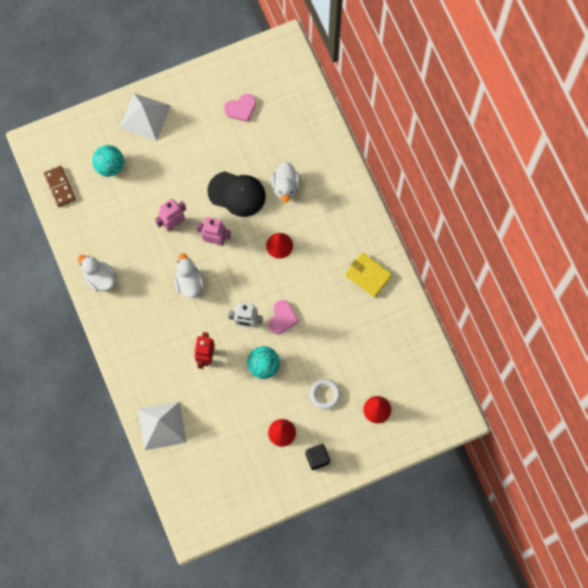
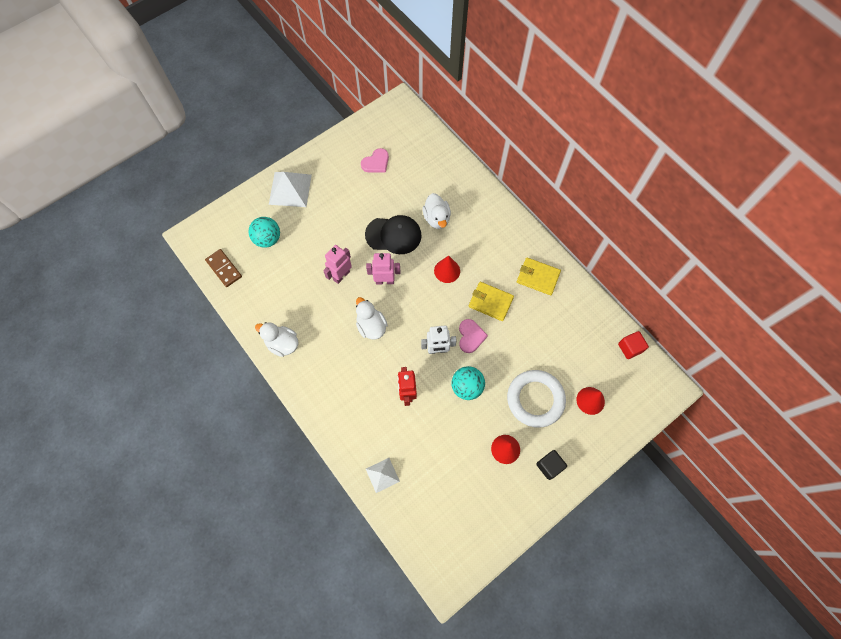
camera: 15 degrees left, 5 degrees down
white pyramid [138,402,186,450] -> white pyramid [366,458,400,493], size x0.58
white ring [310,379,341,410] -> white ring [507,370,566,428], size x1.83
none -> yellow wallet [469,282,514,321]
none -> red cube [618,331,649,359]

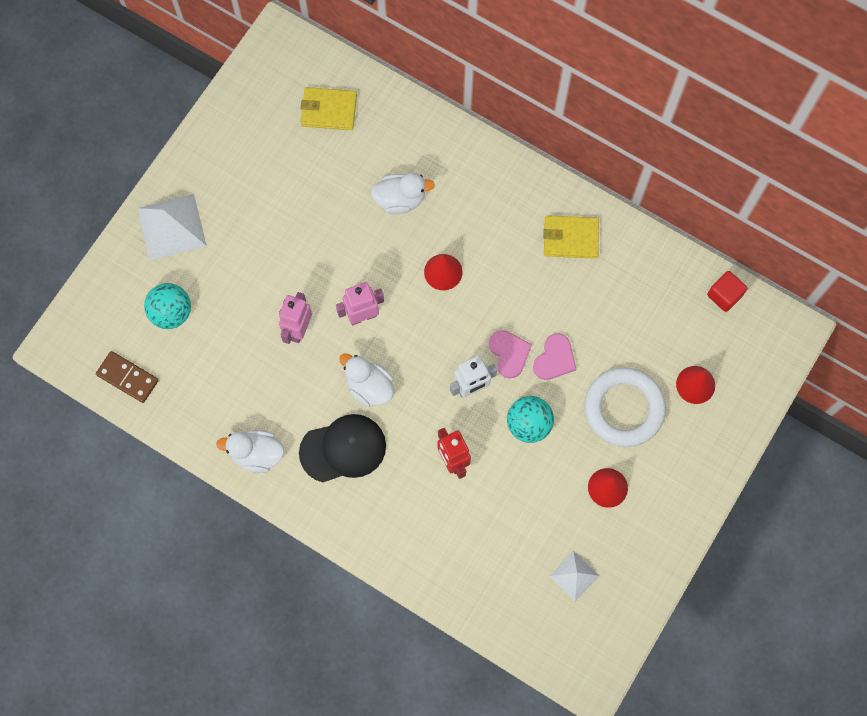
camera: 20 degrees left, 5 degrees up
pink heart [361,148,389,173] -> pink heart moved to [533,333,576,380]
black cap [365,215,422,254] -> black cap moved to [299,414,386,482]
white pyramid [366,458,400,493] -> white pyramid moved to [549,551,599,601]
white duck [422,193,451,229] -> white duck turned 60 degrees counterclockwise [371,172,435,214]
yellow wallet [469,282,514,321] -> yellow wallet moved to [300,87,357,130]
black cube [536,450,567,480] -> none

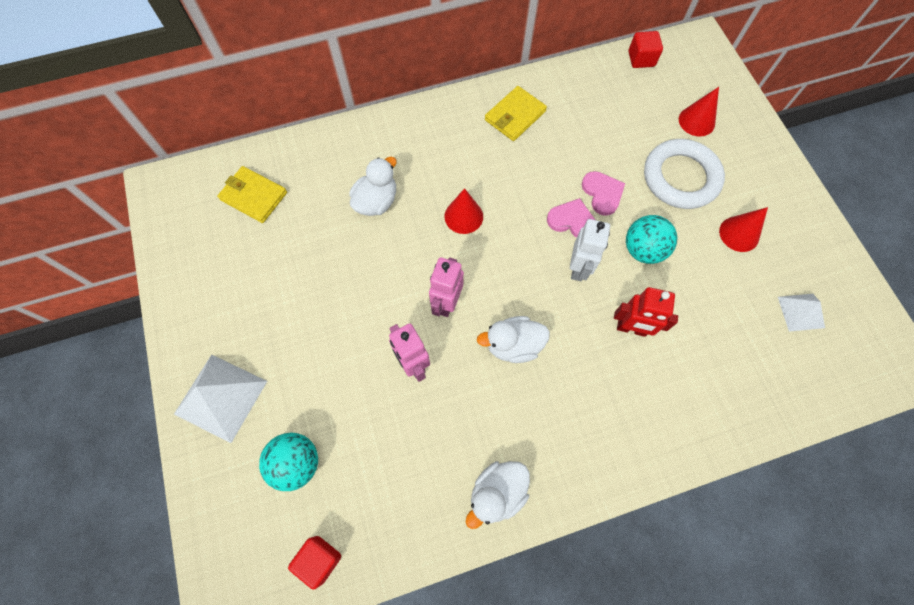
camera: 50 degrees left, 5 degrees down
brown domino [96,351,159,403] -> red cube [288,536,341,590]
black cap [299,414,386,482] -> none
yellow wallet [300,87,357,130] -> yellow wallet turned 75 degrees clockwise [217,166,287,223]

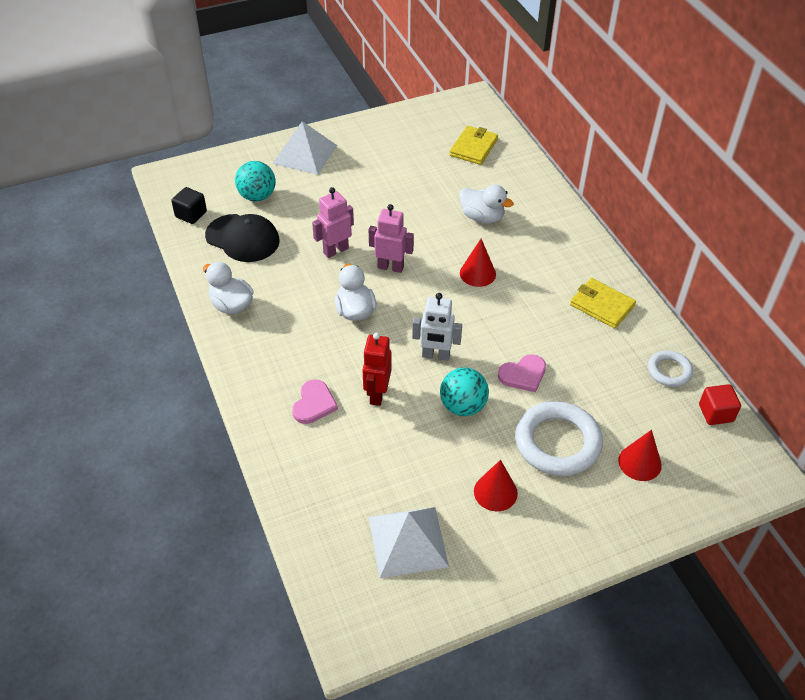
camera: 85 degrees right, 20 degrees down
red cube [288,536,341,590] -> black cube [171,187,207,224]
pink heart [547,198,595,237] -> pink heart moved to [292,379,338,424]
white pyramid [778,294,825,332] -> white pyramid [369,507,449,578], size x1.72
none -> black cap [205,214,280,262]
none -> white ring [648,350,693,387]

